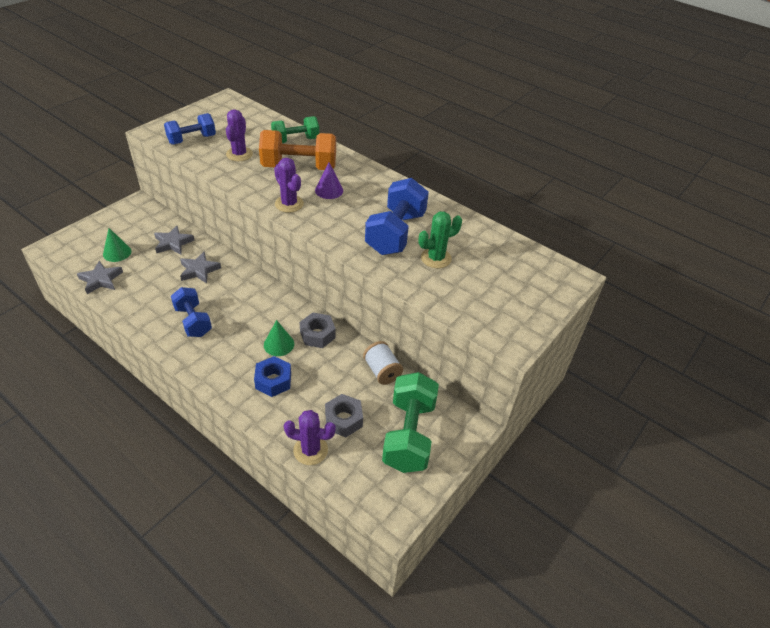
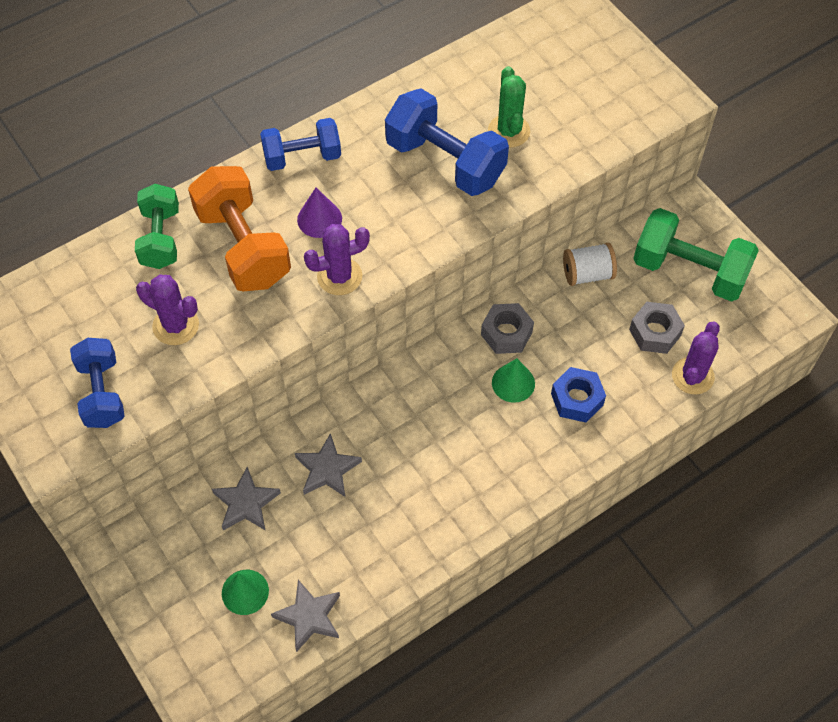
camera: 70 degrees left, 15 degrees up
blue dumbbell [171,287,212,337] -> blue dumbbell moved to [260,118,341,171]
orange dumbbell [259,130,336,170] -> orange dumbbell turned 45 degrees counterclockwise [188,166,291,291]

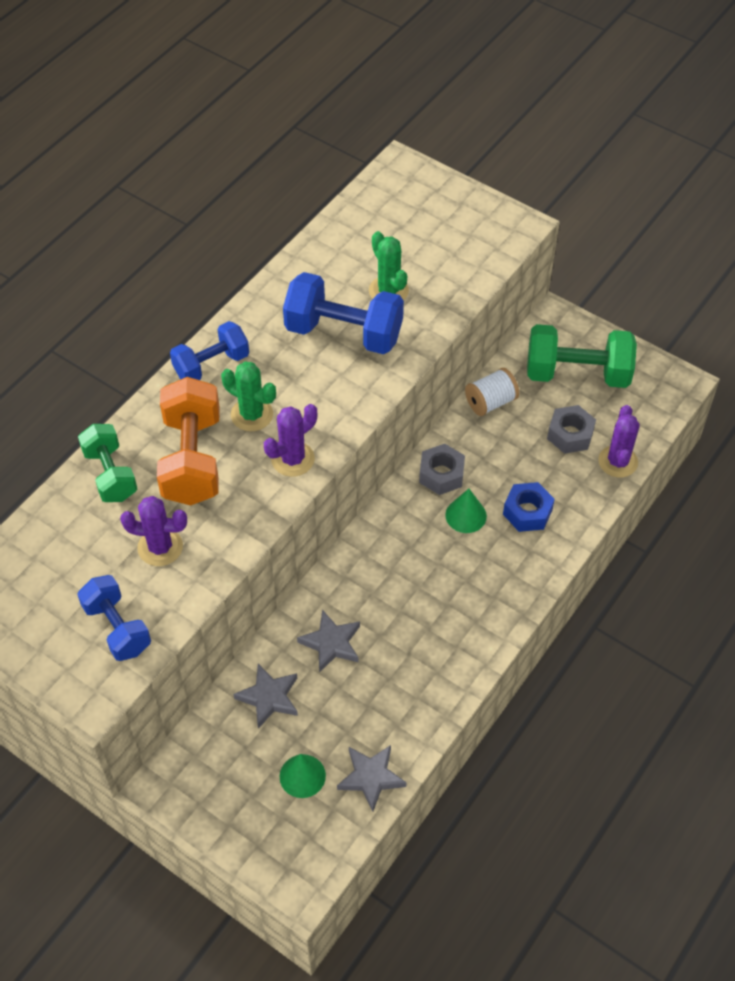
camera: 20 degrees left, 5 degrees down
orange dumbbell [188,166,291,291] -> orange dumbbell turned 45 degrees clockwise [157,377,220,506]
purple cone [297,188,342,238] -> green cactus [221,361,276,431]

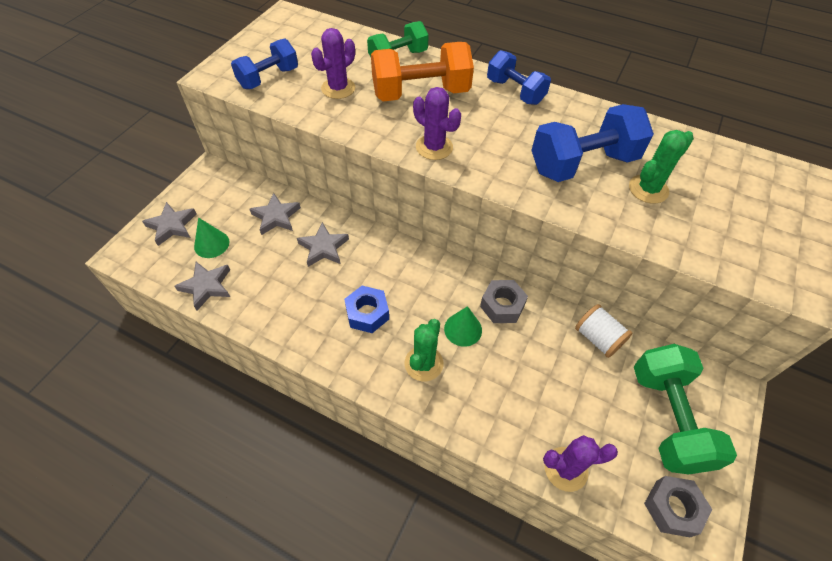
camera: 80 degrees right, 0 degrees up
purple cactus [120,496,187,566] -> purple cactus turned 45 degrees clockwise [311,28,355,99]
green cactus [221,361,276,431] -> green cactus moved to [405,319,444,381]
blue dumbbell [283,272,404,354] -> blue dumbbell turned 60 degrees clockwise [531,104,654,182]
blue nut [503,482,555,532] -> blue nut moved to [344,286,389,333]
grey nut [547,405,596,454] -> grey nut moved to [644,476,712,537]
none -> grey star [142,202,197,246]

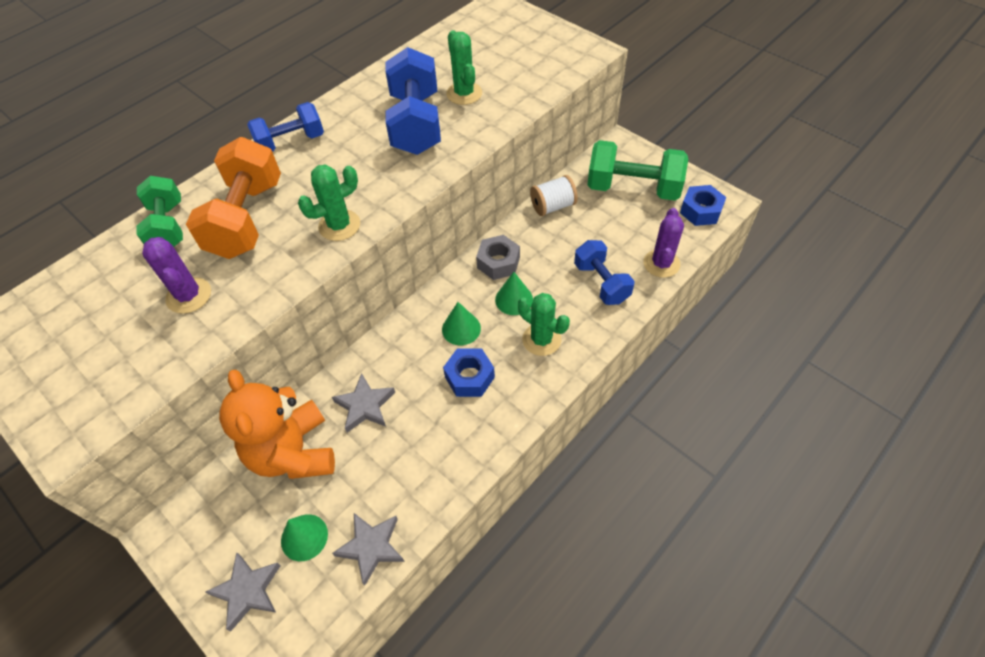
camera: 70 degrees left, 0 degrees up
blue dumbbell [231,38,298,89] -> blue dumbbell moved to [574,240,635,305]
grey star [250,193,301,235] -> orange teddy bear [219,369,335,479]
purple cactus [413,87,461,160] -> green cactus [298,165,360,241]
grey nut [644,476,712,537] -> blue nut [680,185,726,226]
none -> green cone [442,302,481,345]

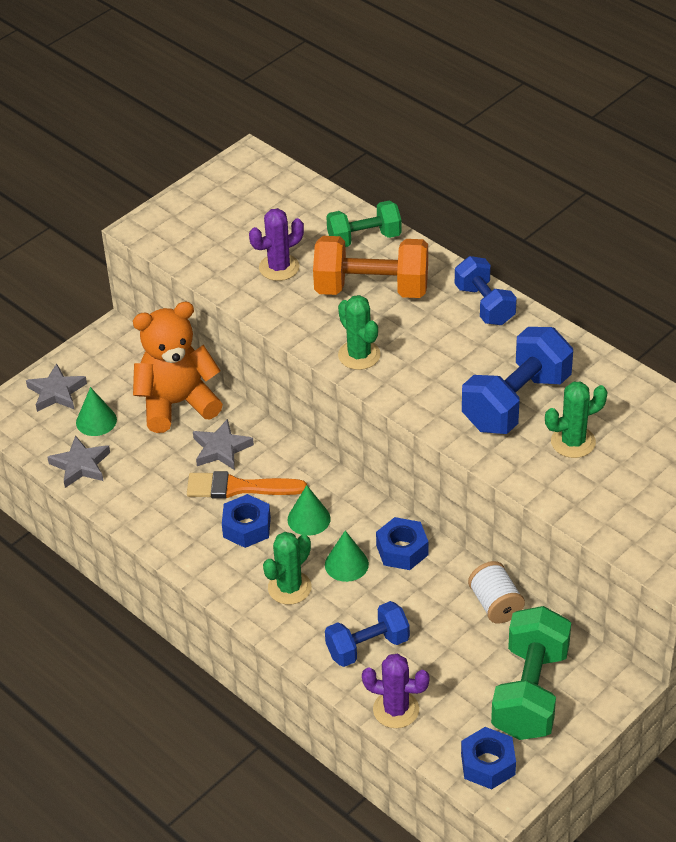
camera: 90 degrees right, 10 degrees down
blue dumbbell [385,47,441,155] -> blue dumbbell turned 45 degrees counterclockwise [462,327,573,434]
grey nut [476,235,520,280] -> blue nut [376,517,428,570]
none -> orange brush [187,471,307,499]

